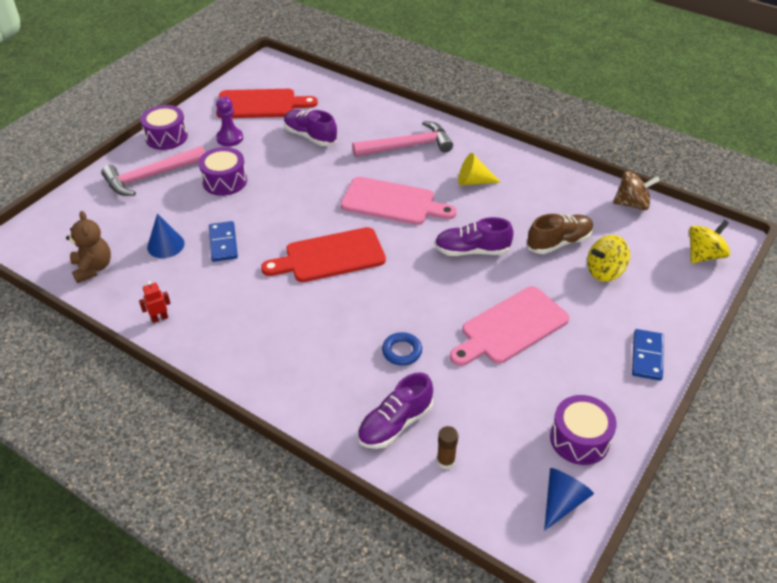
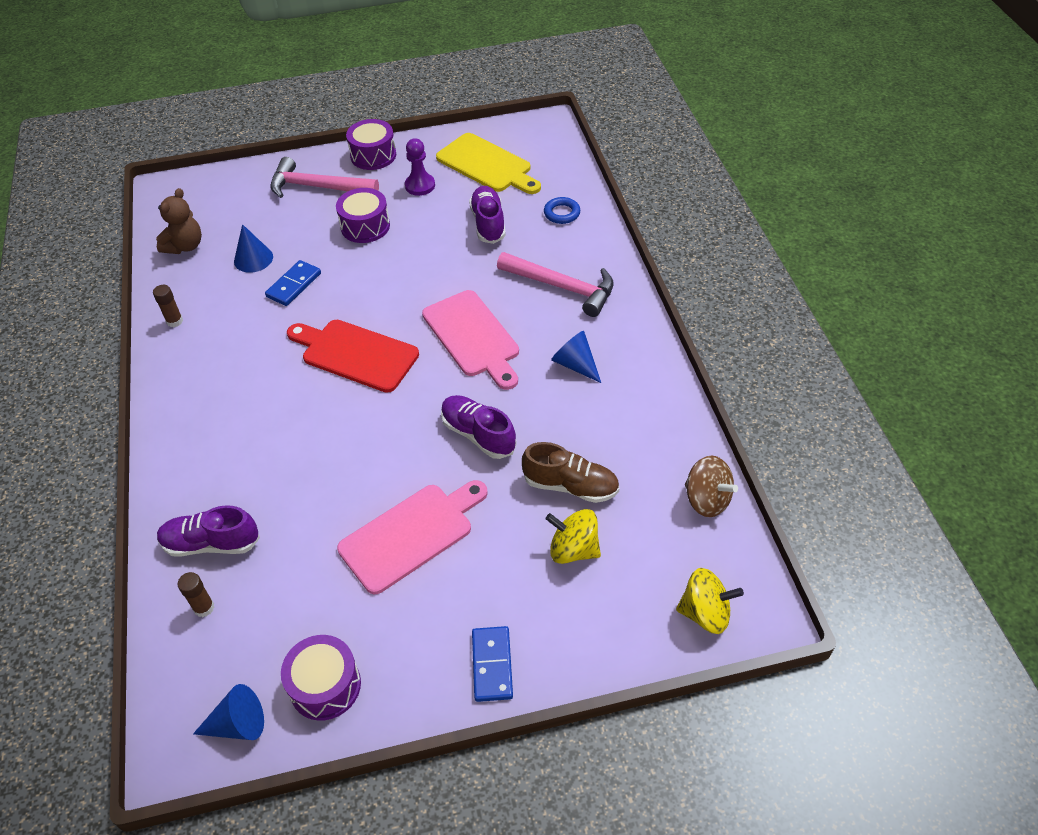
camera: 45 degrees right, 5 degrees up
red robot [139,281,171,323] -> brown glue stick [153,285,183,327]
red cutting board [216,89,318,118] -> yellow cutting board [436,133,541,194]
blue ring [382,332,422,366] -> blue ring moved to [544,197,580,224]
pink cutting board [450,286,570,366] -> pink cutting board turned 135 degrees clockwise [337,480,488,594]
yellow cone [458,153,501,186] -> blue cone [551,331,601,383]
blue domino [632,329,664,381] -> blue domino turned 60 degrees counterclockwise [472,626,513,702]

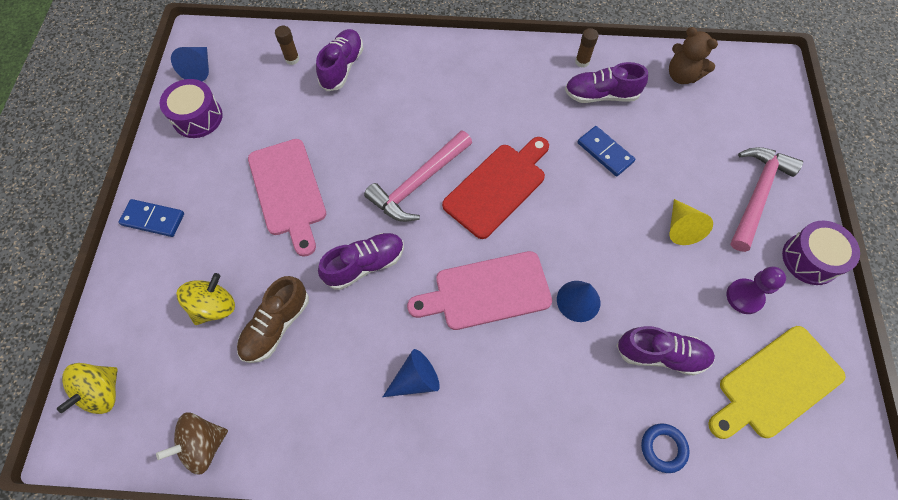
camera: 105 degrees right, 15 degrees up
blue cone [234,224,273,273] -> blue cone moved to [557,281,600,322]
purple drum [336,188,390,243] -> yellow cone [670,199,713,245]
pink hammer [497,252,614,317] -> pink hammer moved to [364,130,472,222]
none -> purple shoe [565,62,648,103]

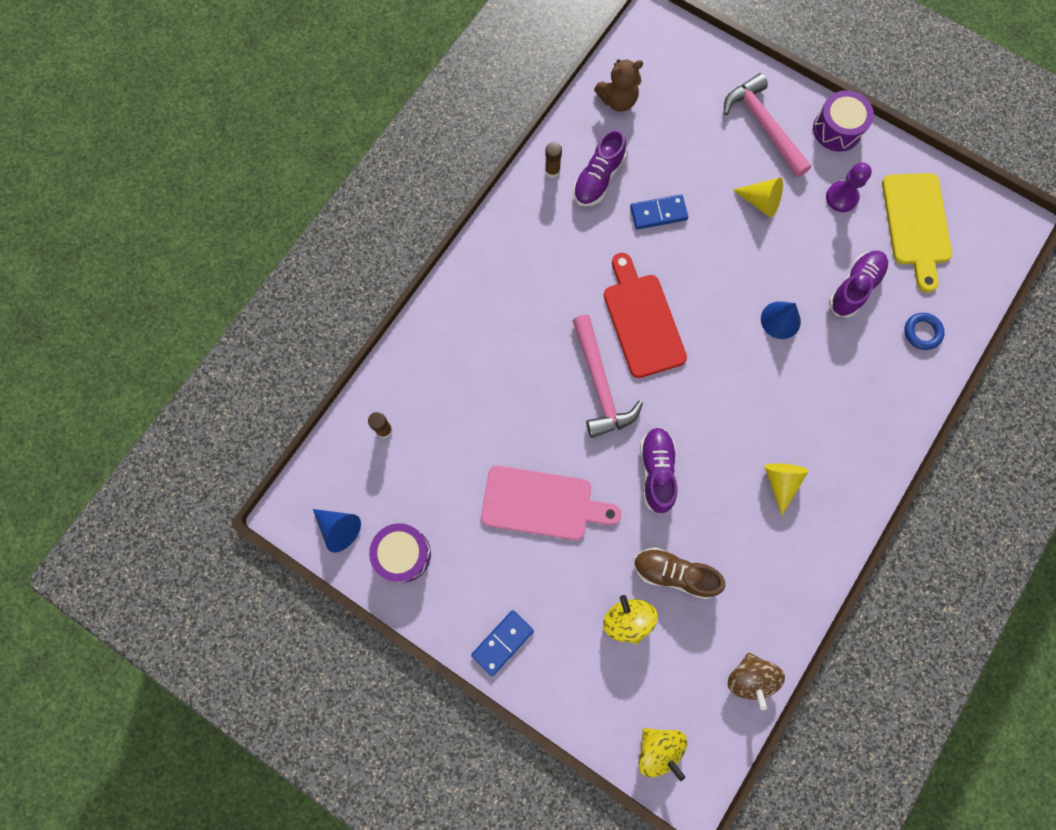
camera: 60 degrees left, 10 degrees up
brown shoe [237,276,309,363] -> brown shoe turned 135 degrees clockwise [634,548,725,599]
purple shoe [316,29,363,91] -> none
blue cone [383,349,440,397] -> yellow cone [764,463,809,515]
pink cutting board [407,251,552,330] -> none

